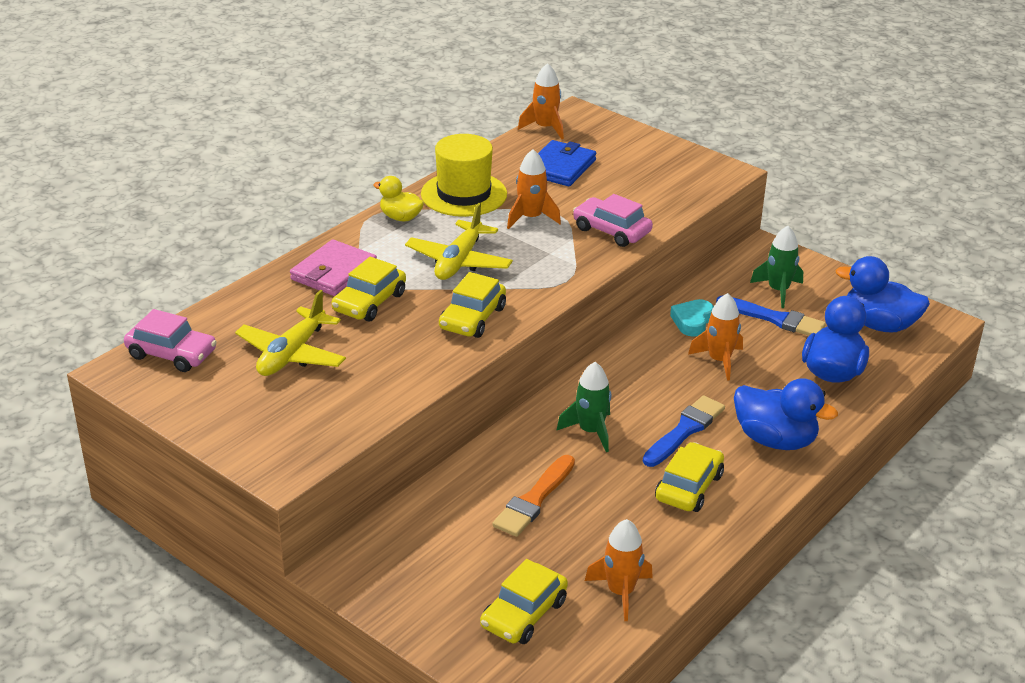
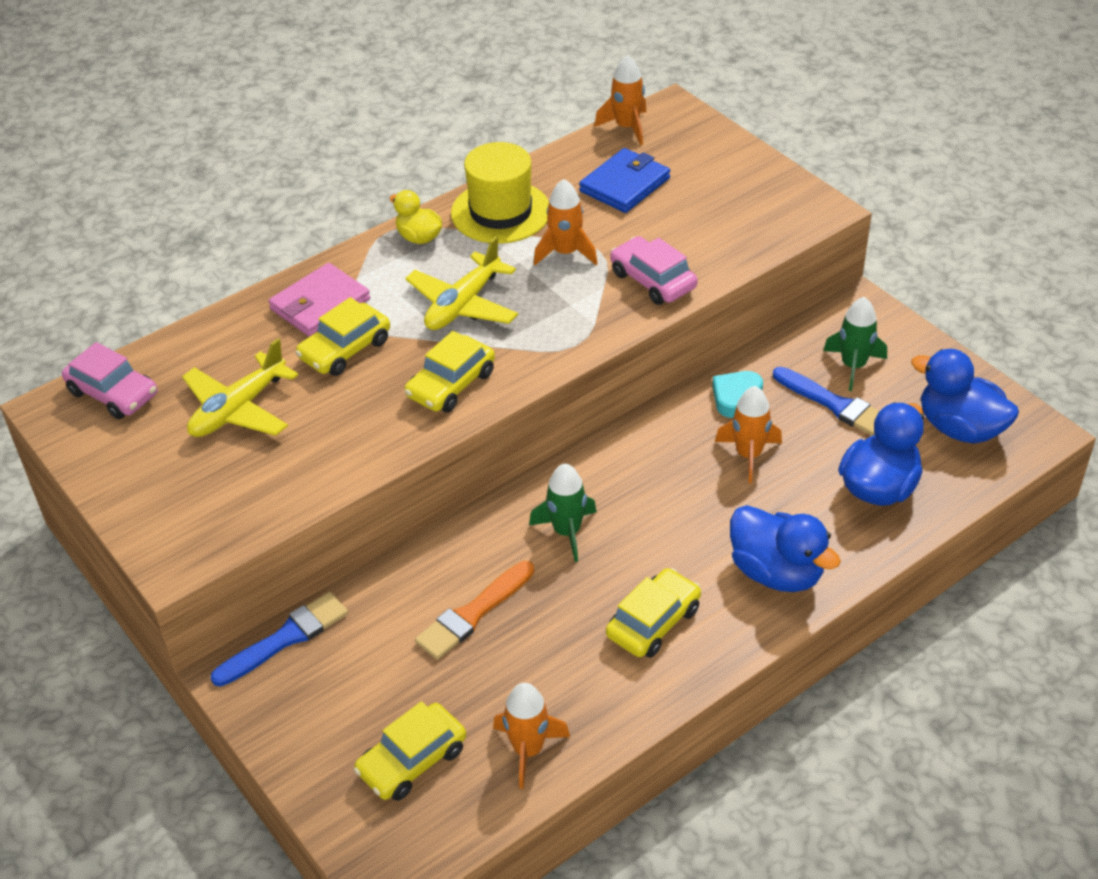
camera: 15 degrees right, 10 degrees up
blue brush [643,395,725,467] -> blue brush moved to [211,592,348,686]

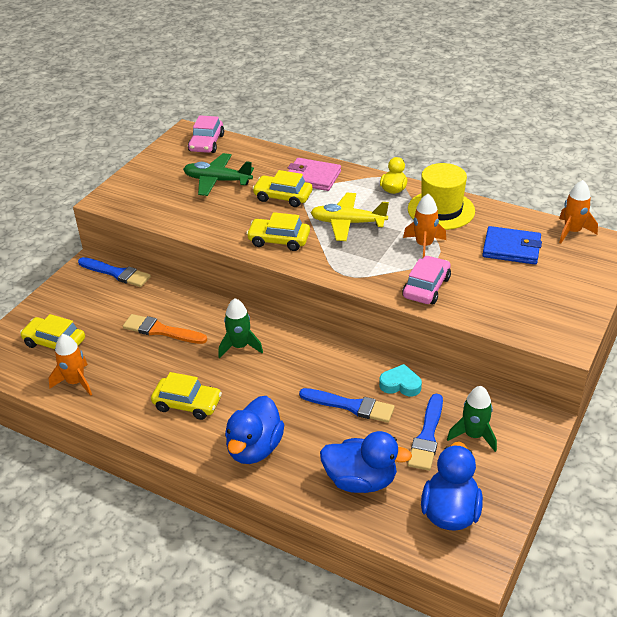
camera: 65 degrees right, 5 degrees down
yellow plane [182,338,298,437] -> green plane [183,153,254,196]
orange rocket [715,386,782,483] -> blue brush [299,388,395,423]

